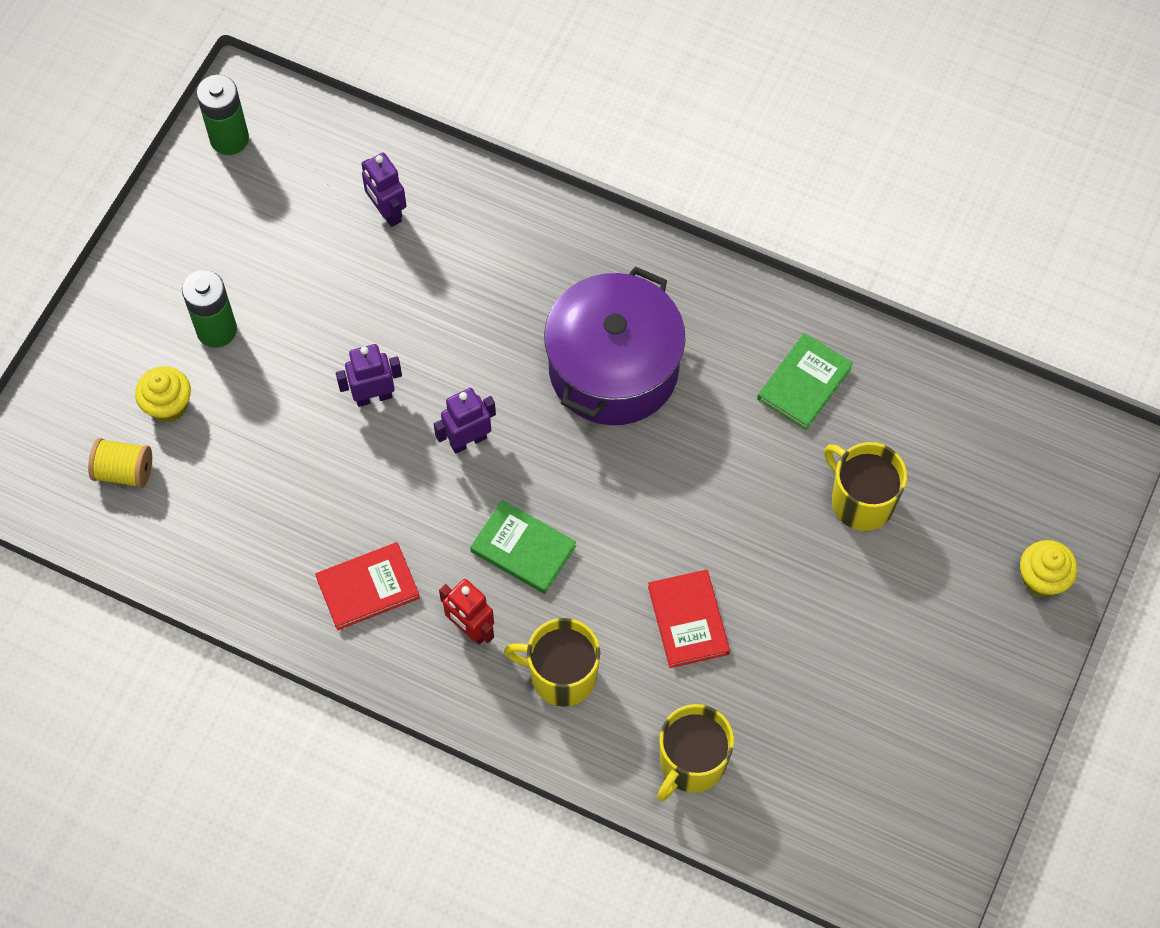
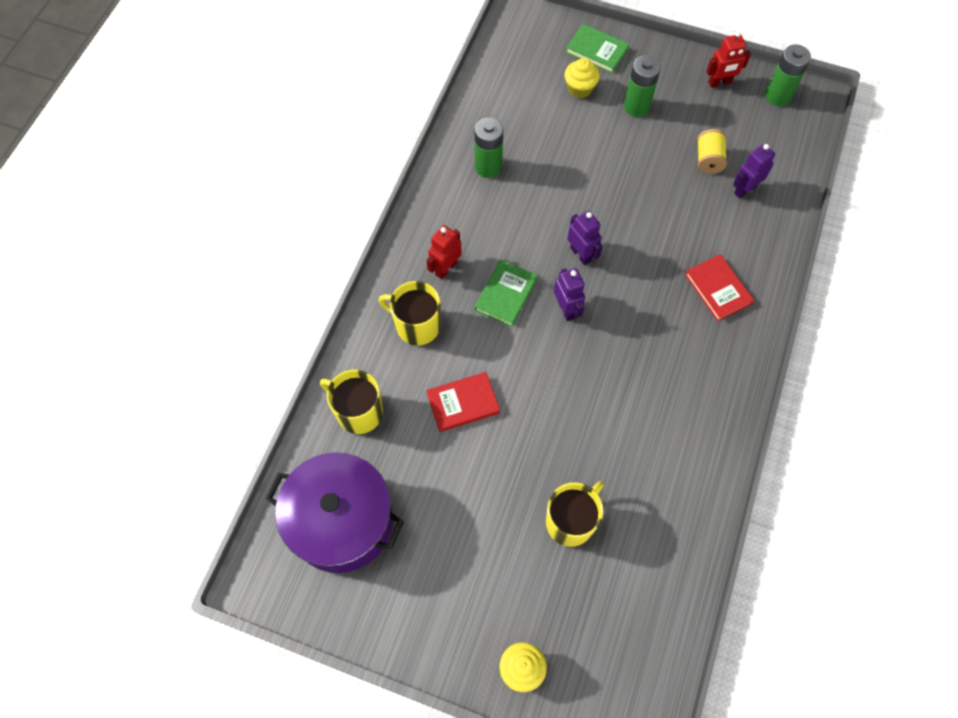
camera: 85 degrees right, 0 degrees up
yellow spool [88,438,152,488] -> yellow spool moved to [697,129,727,174]
red book [315,542,420,631] -> red book moved to [685,254,754,321]
purple robot [336,344,402,407] -> purple robot moved to [554,268,585,321]
yellow mug [504,618,600,707] -> yellow mug turned 75 degrees counterclockwise [379,281,441,345]
purple pot [544,266,685,425] -> purple pot moved to [266,452,404,573]
green book [757,333,853,430] -> green book moved to [565,24,629,73]
none -> green battery [474,118,503,178]
none -> red robot [706,31,751,88]

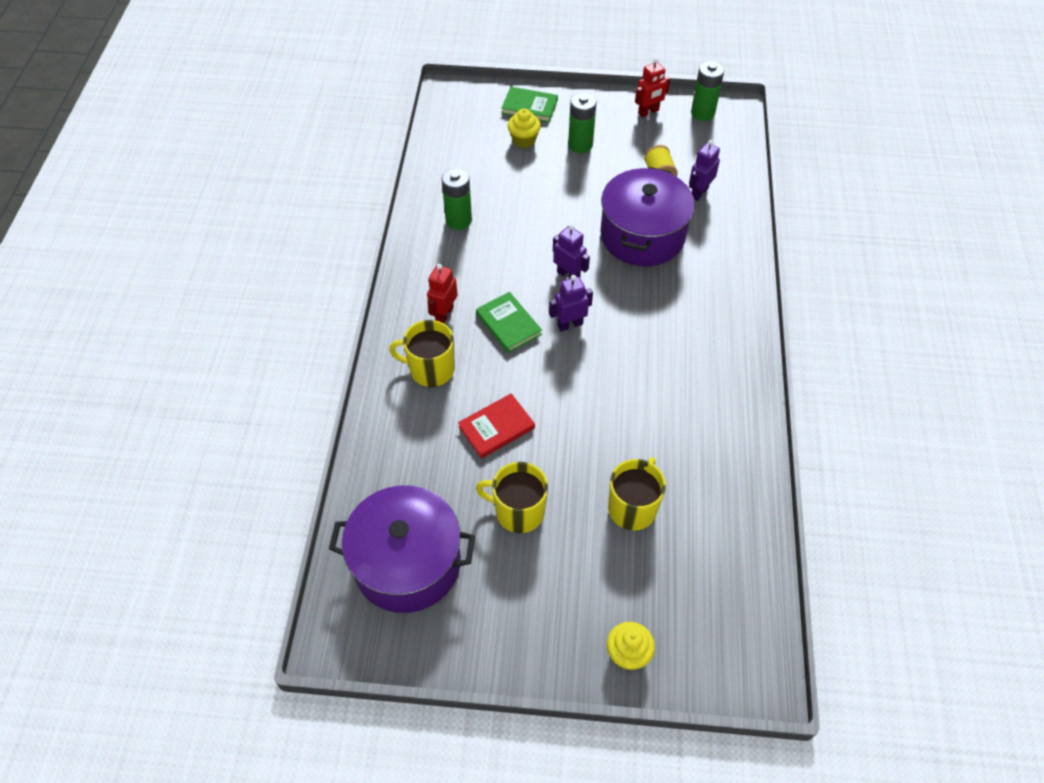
camera: 15 degrees left, 10 degrees down
yellow mug [320,370,383,434] -> yellow mug moved to [476,462,548,533]
green book [474,260,538,327] -> green book turned 45 degrees counterclockwise [476,292,542,353]
purple robot [554,268,585,321] -> purple robot turned 75 degrees counterclockwise [549,275,593,331]
red book [685,254,754,321] -> none
none -> purple pot [601,167,695,266]

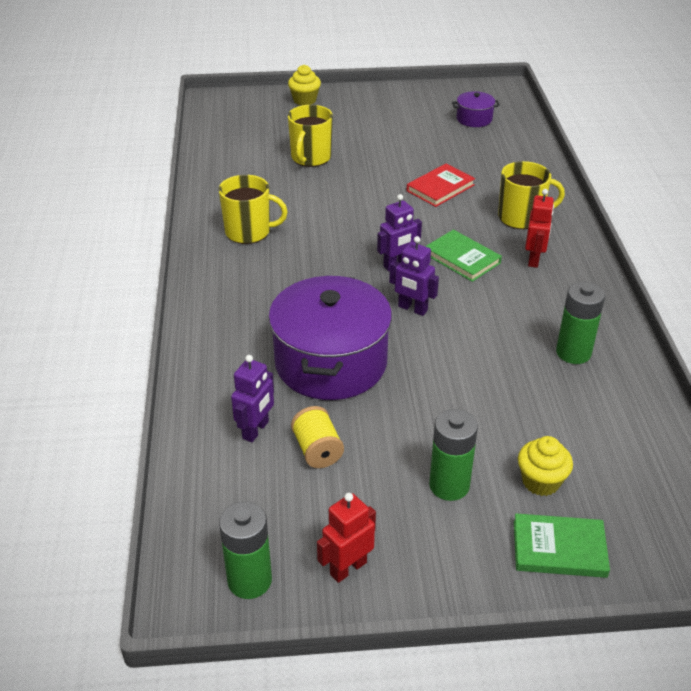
camera: 170 degrees right, 15 degrees down
purple pot [329,485,475,613] -> purple pot [452,91,500,127], size x0.45
yellow mug [476,462,548,533] -> yellow mug moved to [218,175,288,244]

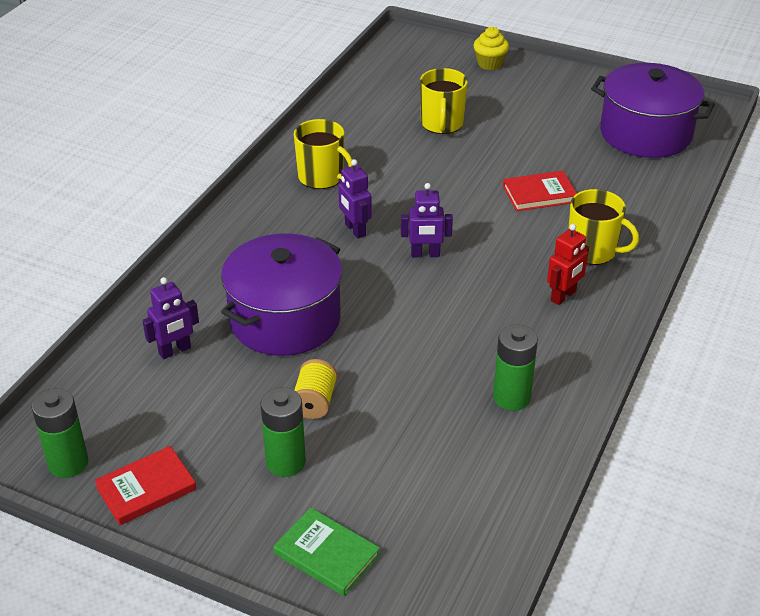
camera: 30 degrees right, 0 degrees up
yellow mug [288,105,333,167] -> yellow mug turned 45 degrees counterclockwise [420,68,468,134]
yellow spool [291,406,344,468] -> yellow spool moved to [294,359,338,419]
red robot [317,493,376,583] -> red book [94,446,196,525]
purple robot [389,236,439,316] -> purple robot moved to [338,159,372,239]
green book [425,230,502,282] -> none
purple pot [452,91,500,127] -> purple pot [591,63,715,158], size x2.23
yellow cupcake [518,436,573,496] -> none

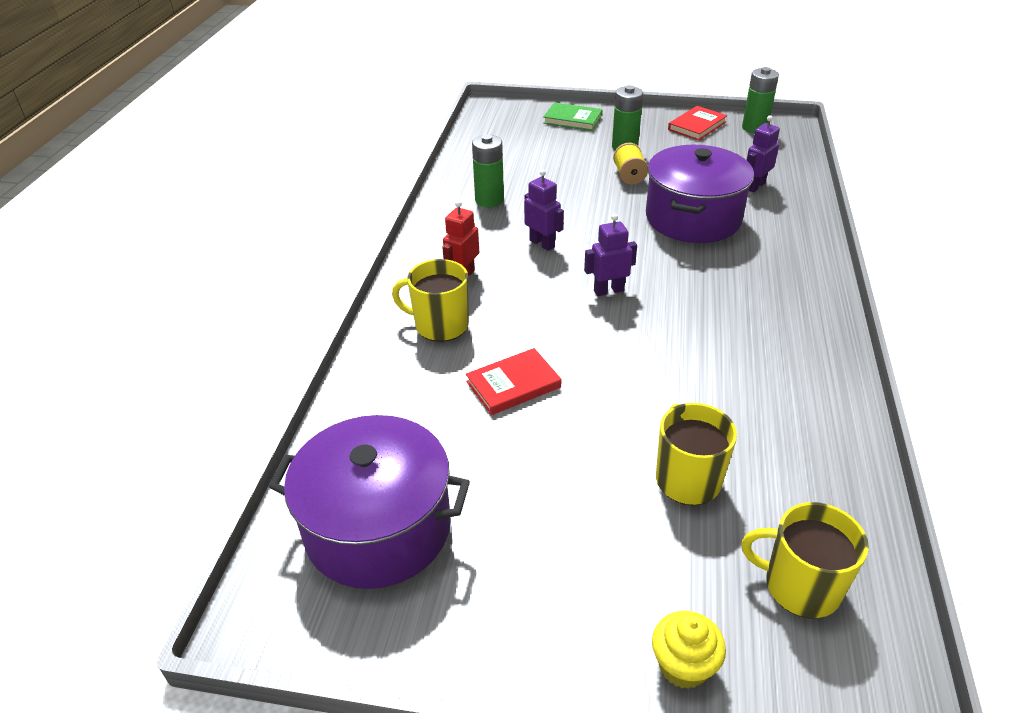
camera: 165 degrees right, 0 degrees up
yellow mug [294,119,353,189] -> yellow mug moved to [742,502,869,618]
purple robot [338,159,372,239] -> purple robot moved to [524,170,564,251]

